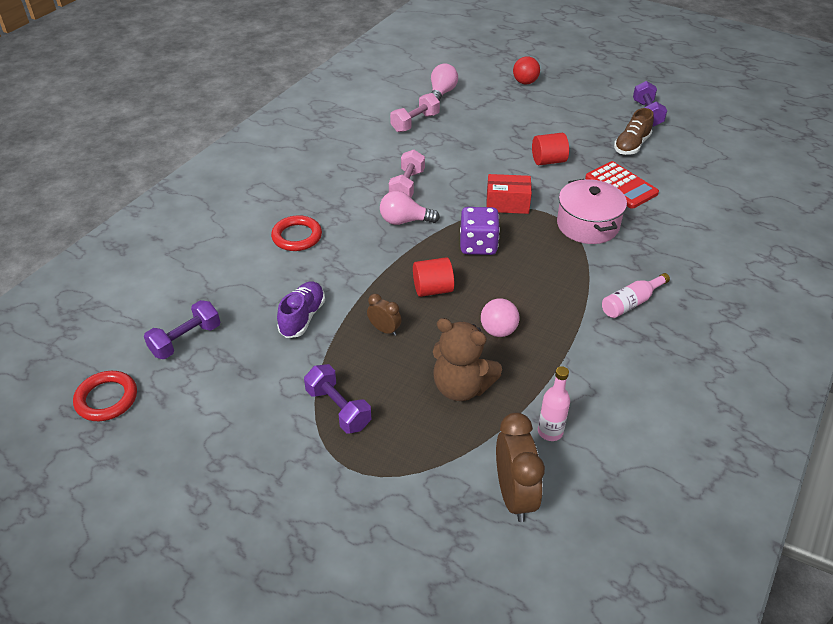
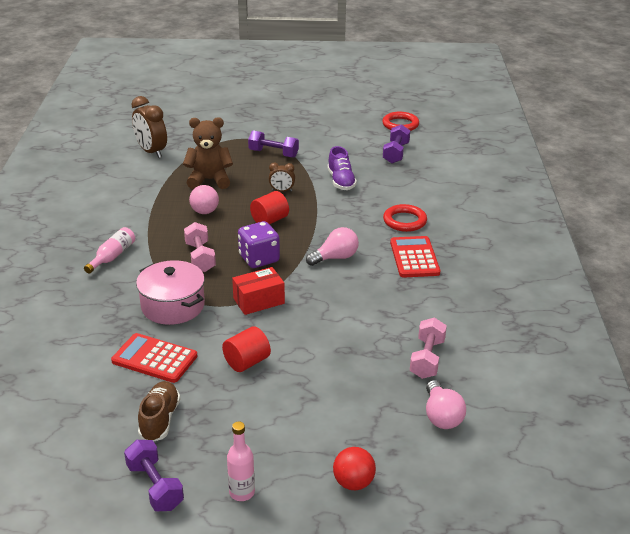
camera: 150 degrees right, 10 degrees down
pink dumbbell [389,150,425,198] -> pink dumbbell moved to [184,222,216,272]
pink bottle [538,366,570,441] -> pink bottle moved to [227,422,255,501]
none -> red calculator [390,236,440,278]

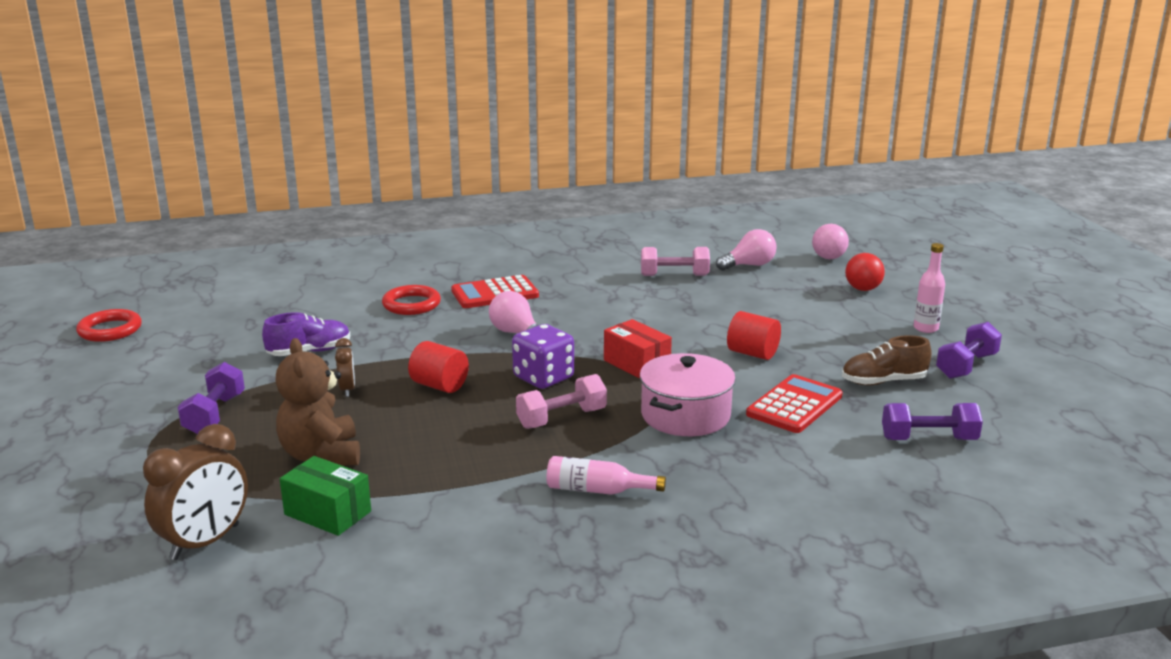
camera: 105 degrees left, 10 degrees down
red calculator [111,333,197,383] -> red calculator turned 150 degrees counterclockwise [746,374,843,433]
pink ball [189,185,219,214] -> pink ball moved to [812,224,849,259]
purple dumbbell [383,124,410,164] -> purple dumbbell moved to [882,403,983,440]
none -> green box [280,456,371,536]

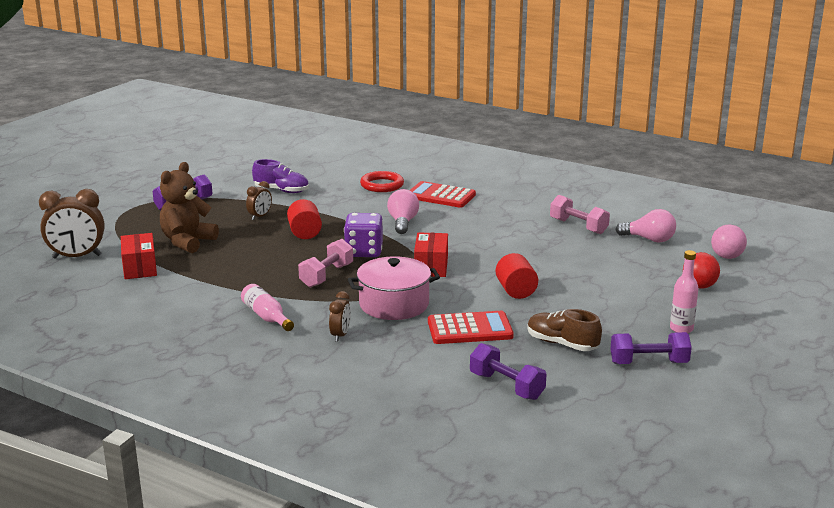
camera: 45 degrees right, 0 degrees up
red ring [76,309,142,342] -> none
green box [280,456,371,536] -> red box [121,233,157,279]
pink dumbbell [516,374,607,429] -> pink dumbbell turned 75 degrees counterclockwise [298,239,353,288]
none -> brown clock [329,291,351,342]

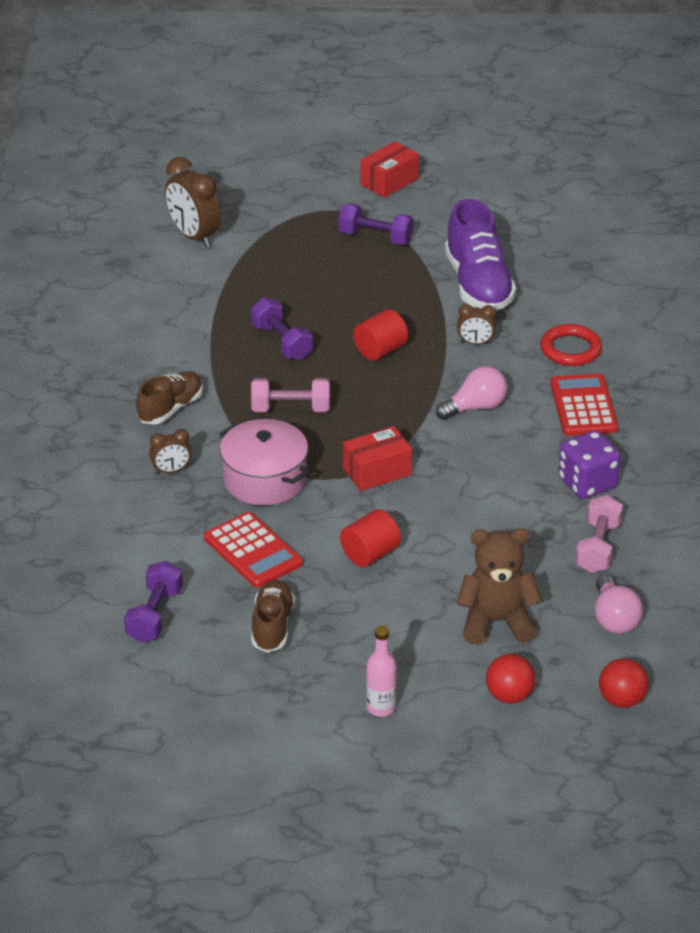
camera: 60 degrees right, 15 degrees up
red box [121,233,157,279] -> red box moved to [360,141,419,198]
brown teddy bear [160,162,219,253] -> brown teddy bear moved to [457,528,542,645]
pink bottle [241,284,294,331] -> brown shoe [136,371,203,425]
brown clock [246,181,272,220] -> brown clock moved to [457,304,496,345]
purple shoe [252,159,309,193] -> purple shoe [445,199,516,311], size x1.63
purple dice [344,213,383,257] -> purple dice moved to [558,431,621,499]
purple dumbbell [611,332,692,364] -> purple dumbbell moved to [251,298,313,360]
pink ball [711,225,747,259] -> red ball [599,658,649,708]

